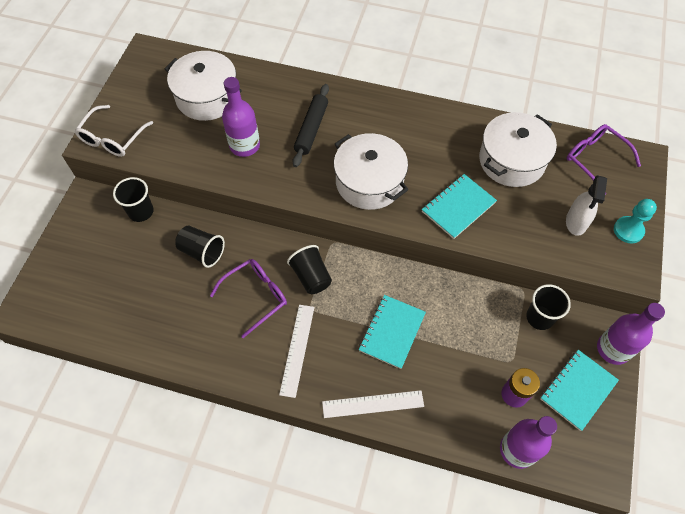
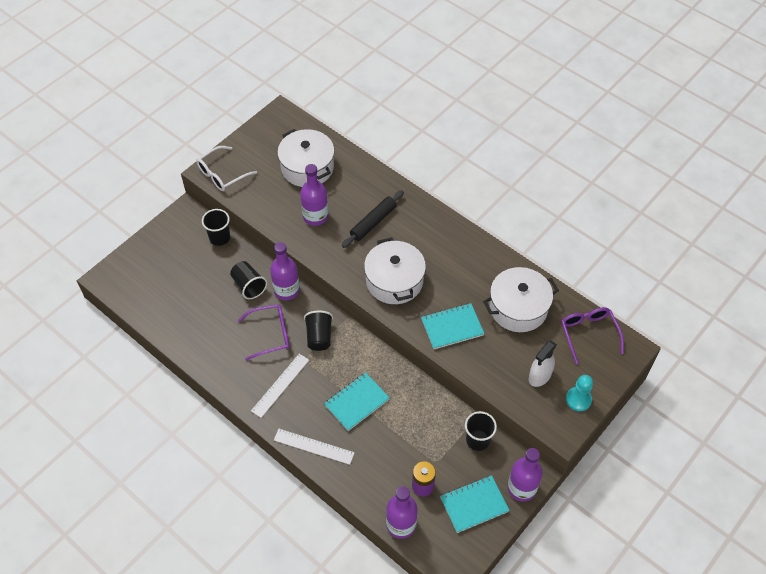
camera: 25 degrees right, 5 degrees down
none -> purple bottle [270,242,300,300]

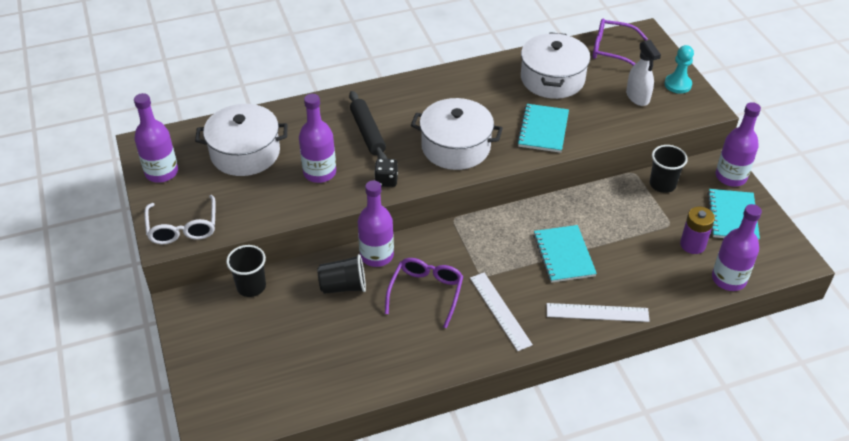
camera: 60 degrees left, 10 degrees down
white ruler [274,429,355,465] -> white ruler turned 45 degrees clockwise [547,303,650,322]
black cup [304,311,333,351] -> none
none -> purple bottle [134,93,178,183]
none -> black dice [374,159,398,187]

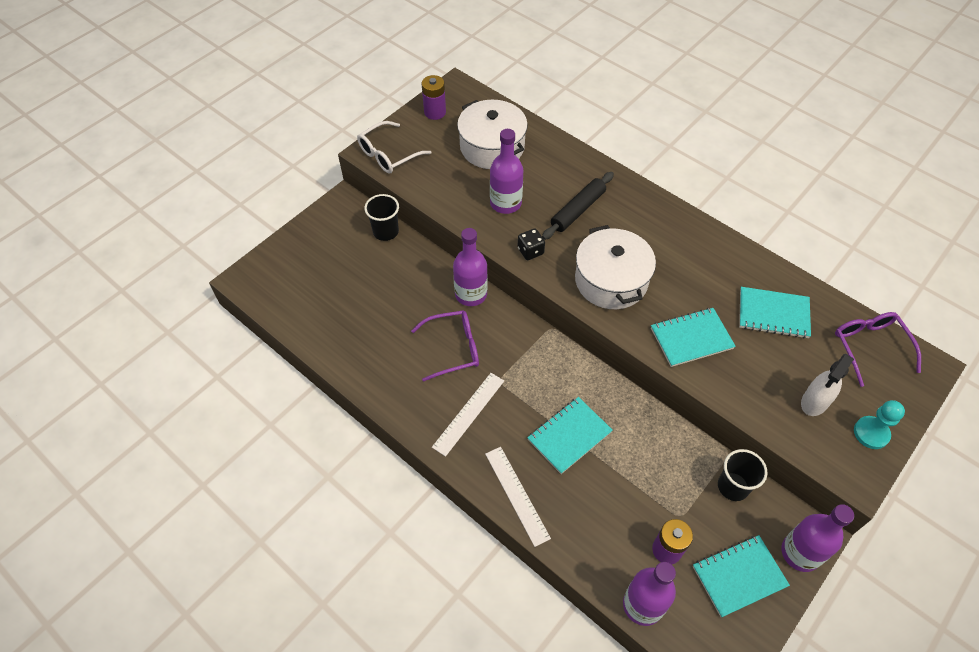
camera: 60 degrees right, 10 degrees up
purple bottle [134,93,178,183] -> purple battery [422,75,446,120]
black cup [317,254,366,294] -> none
white pot [521,32,590,99] -> turquoise notebook [739,287,811,339]

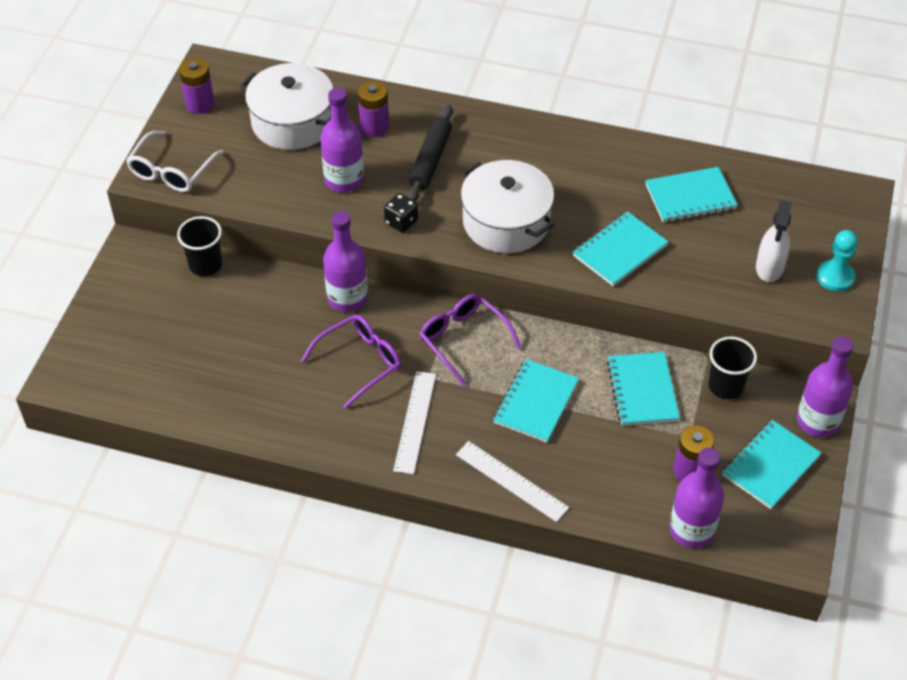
camera: 25 degrees left, 5 degrees down
purple glasses [835,312,921,387] -> purple glasses moved to [419,294,521,386]
none -> purple battery [358,81,389,137]
none -> turquoise notebook [607,352,680,426]

